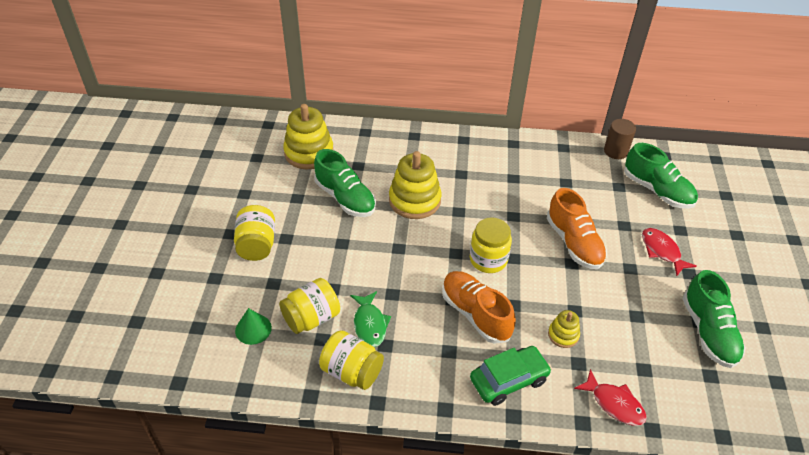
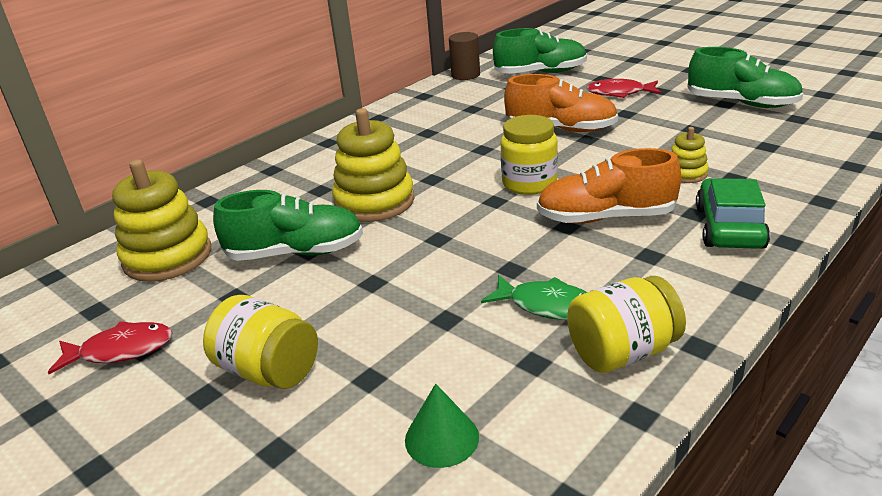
camera: 50 degrees left, 15 degrees down
yellow jar [279,278,340,334] -> none
red fish [574,369,647,426] -> red fish moved to [48,321,173,374]

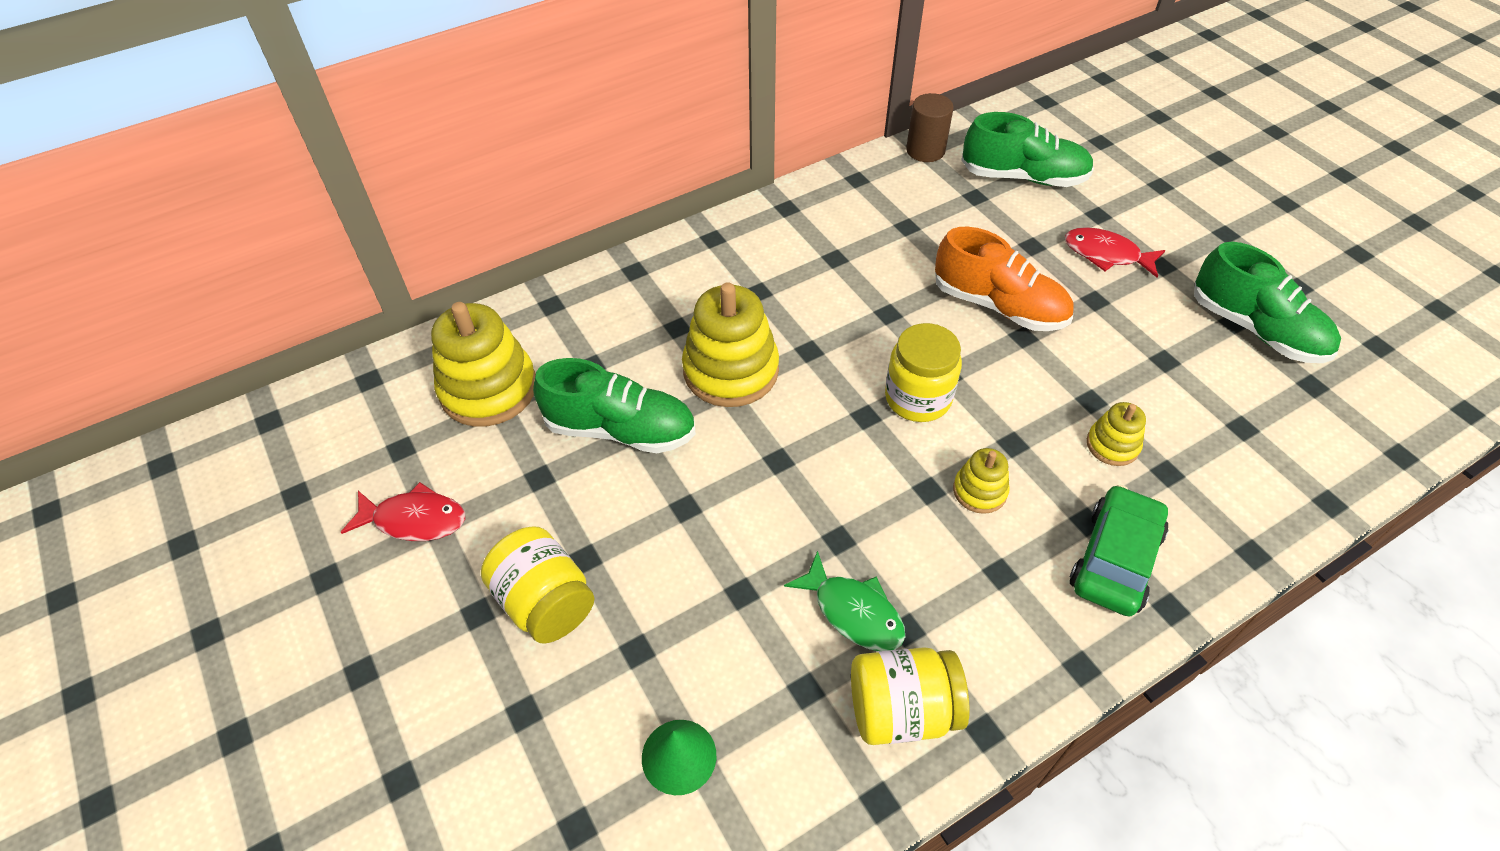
camera: 15 degrees right, 20 degrees up
orange shoe [537,148,681,224] -> yellow stacking toy [953,448,1010,514]

